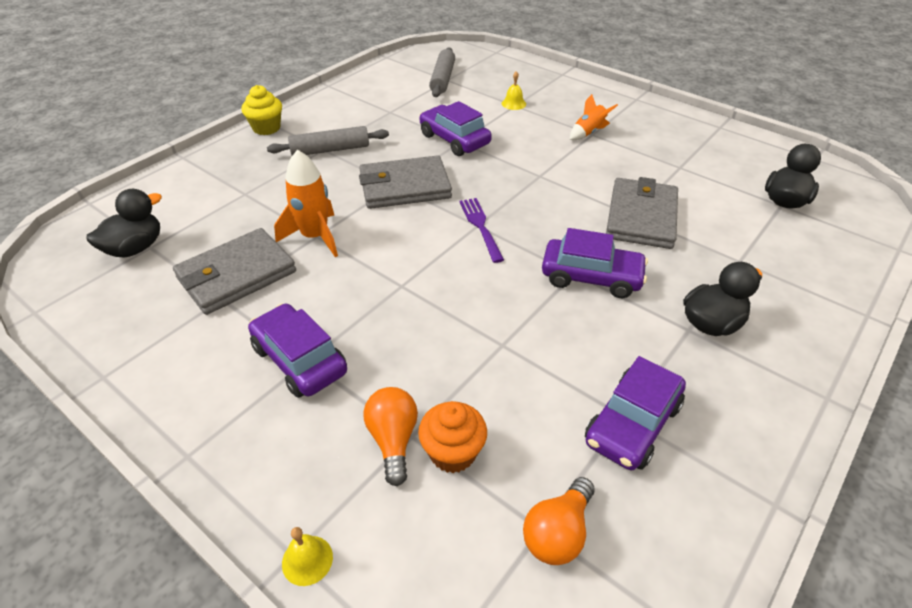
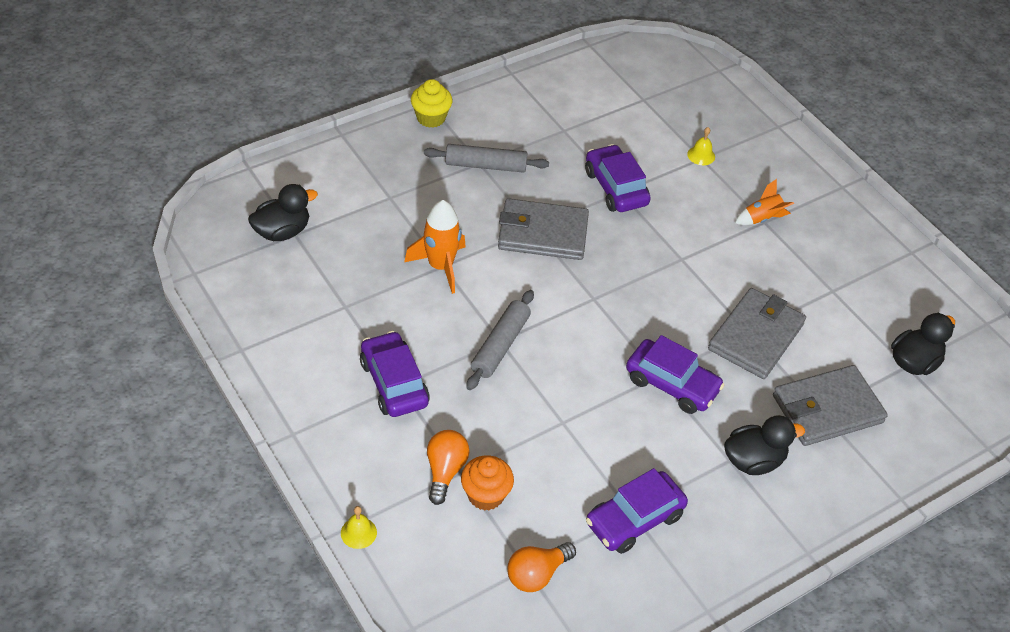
camera: 15 degrees right, 5 degrees up
grey wallet [173,228,296,315] -> grey wallet moved to [773,365,888,446]
grey rolling pin [429,47,455,97] -> grey rolling pin moved to [466,290,534,390]
purple fork [459,198,504,263] -> none

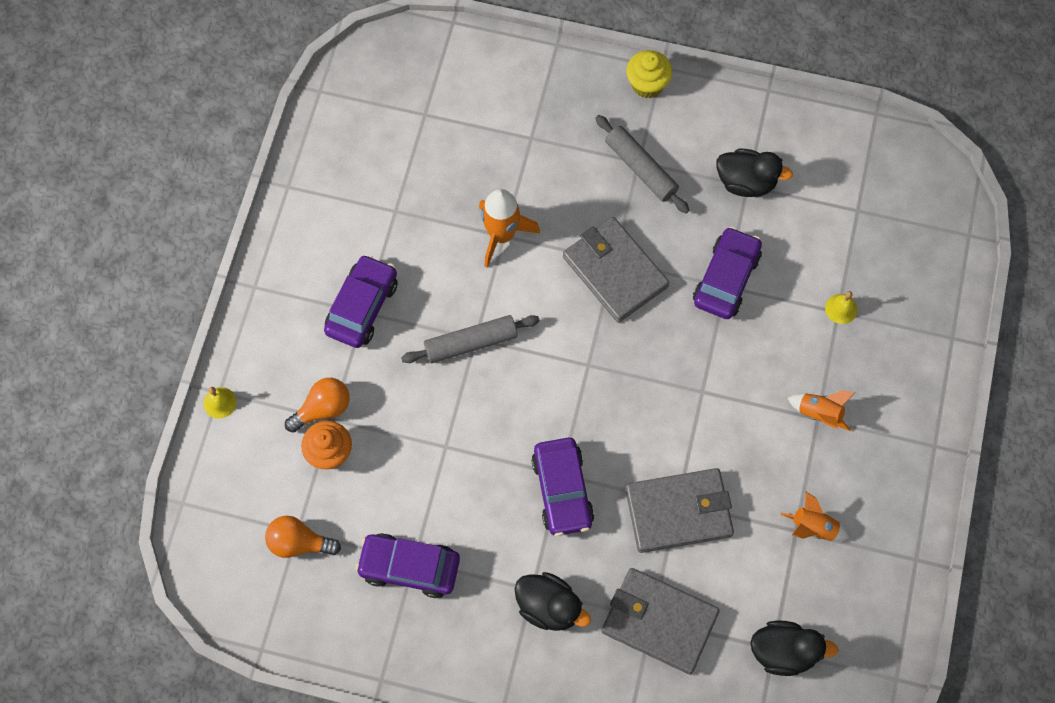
camera: 50 degrees right, 20 degrees up
black duck [248,184,318,241] -> black duck moved to [716,149,793,197]
none -> orange rocket [780,492,849,541]

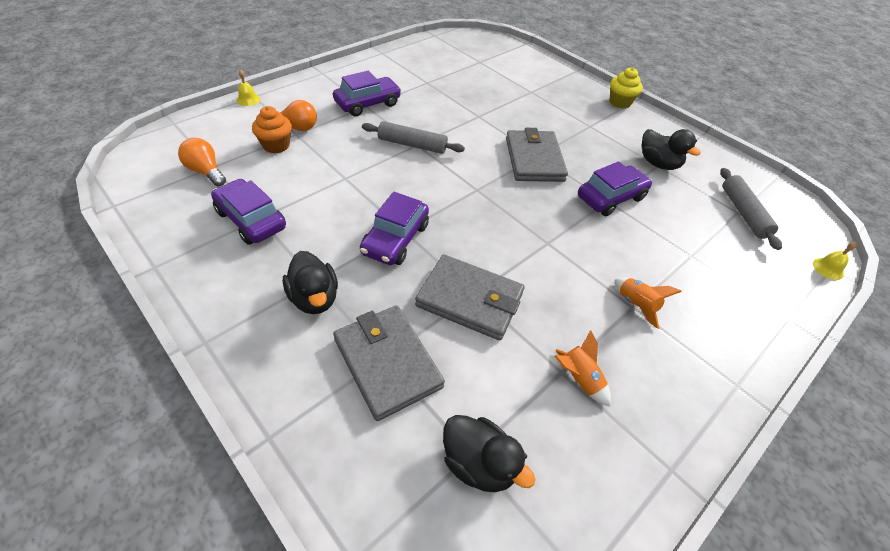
camera: 30 degrees right, 20 degrees down
orange rocket [479,189,540,268] -> none
grey rolling pin [595,115,689,213] -> grey rolling pin moved to [720,168,782,250]
yellow bell [825,291,857,324] -> yellow bell moved to [813,242,857,280]

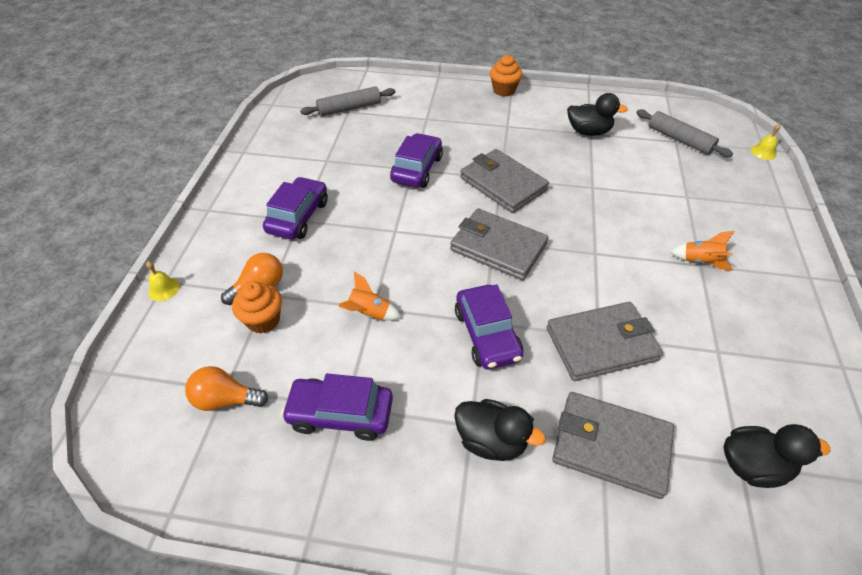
camera: 35 degrees left, 0 degrees up
grey rolling pin [362,121,465,154] -> grey rolling pin moved to [300,86,395,116]
orange rocket [555,330,611,406] -> orange rocket moved to [339,271,402,321]
purple car [578,162,652,216] -> purple car moved to [390,133,443,188]
yellow cupcake [609,67,643,109] -> orange cupcake [490,55,523,96]
none -> grey wallet [450,208,548,280]

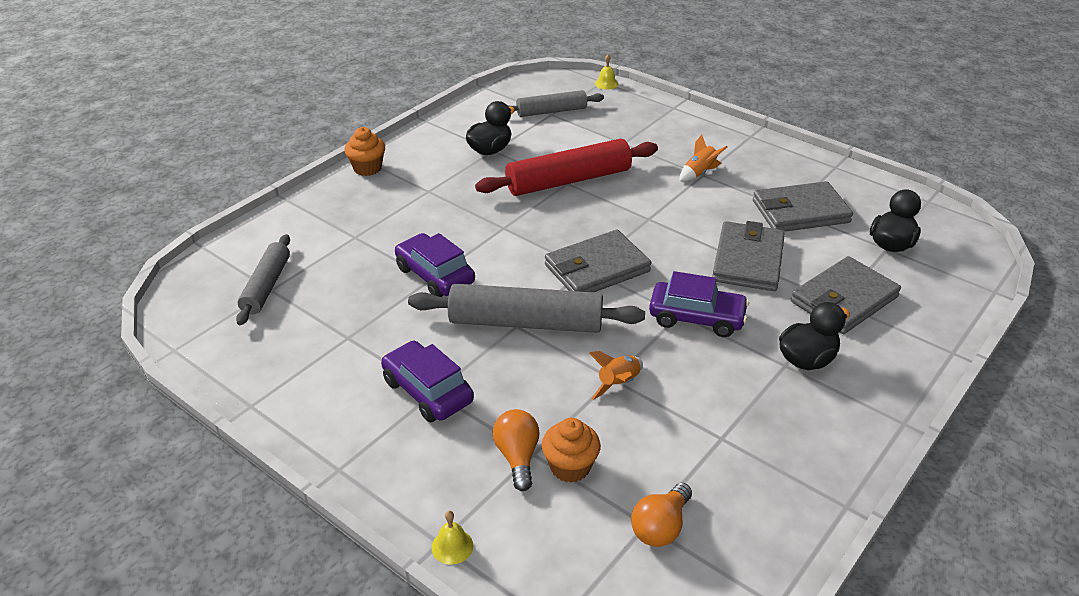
camera: 60 degrees left, 10 degrees down
purple car [281,373,393,441] -> none
grey wallet [460,149,549,213] -> grey wallet moved to [753,181,853,232]
none -> grey rolling pin [408,284,645,333]
none -> red rolling pin [475,139,658,196]

